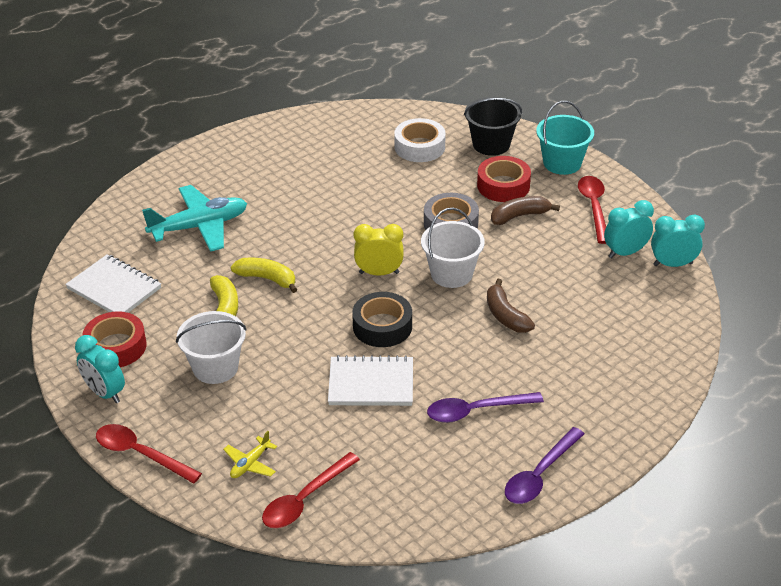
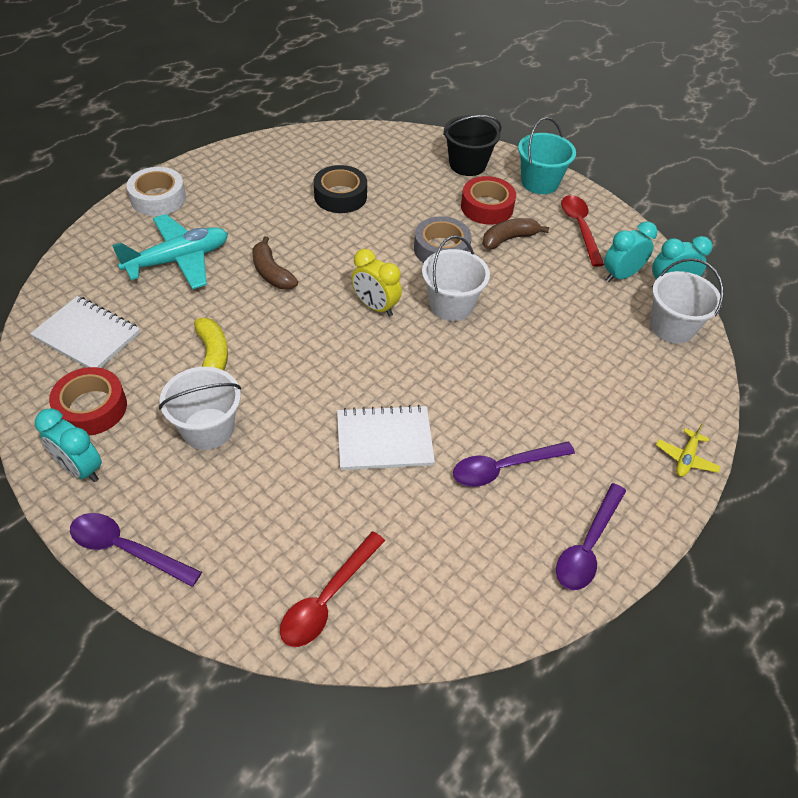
camera: 10 degrees left, 10 degrees up
red spoon [96,424,202,483] -> purple spoon [70,513,202,587]
yellow plane [223,431,277,478] -> yellow plane moved to [656,424,721,477]
yellow banana [231,258,297,293] -> none
black tape [352,292,412,347] -> black tape moved to [314,165,367,213]
yellow clock [354,224,403,276] -> yellow clock turned 135 degrees counterclockwise [352,249,402,317]
white tape [394,118,446,162] -> white tape moved to [127,167,186,216]
brown banana [487,279,535,333] -> brown banana moved to [252,236,298,289]
none -> white bucket [650,258,724,344]

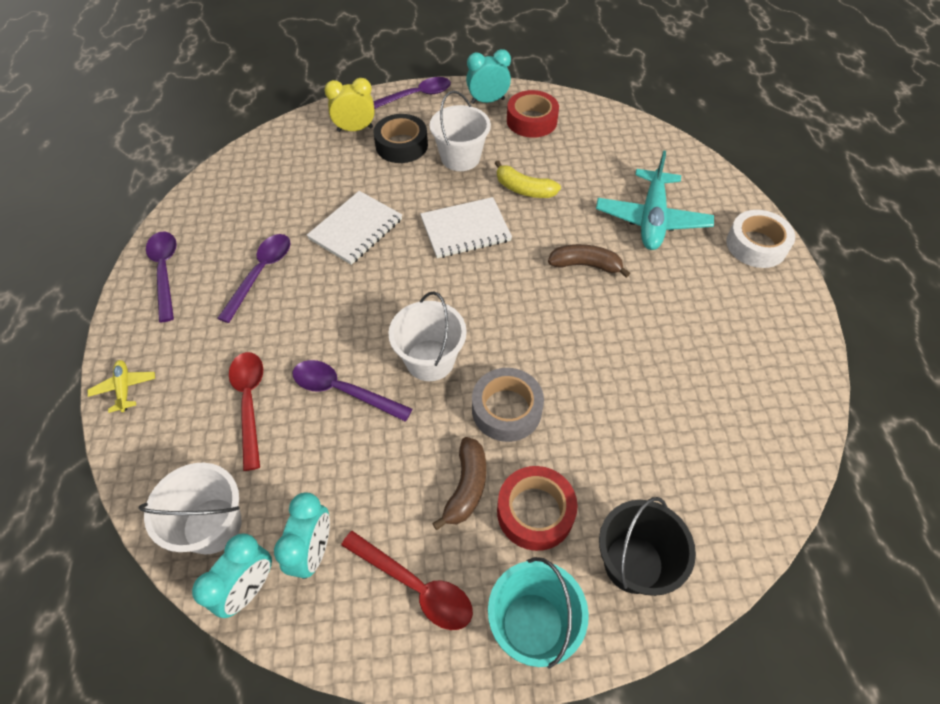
camera: 135 degrees right, 5 degrees up
white notebook [30,296,140,368] -> white notebook moved to [420,197,512,258]
red spoon [280,532,385,647] -> red spoon moved to [229,352,263,471]
black tape [314,165,367,213] -> black tape moved to [373,114,428,163]
yellow clock [352,249,402,317] -> yellow clock moved to [325,78,375,132]
none -> purple spoon [293,360,412,422]

